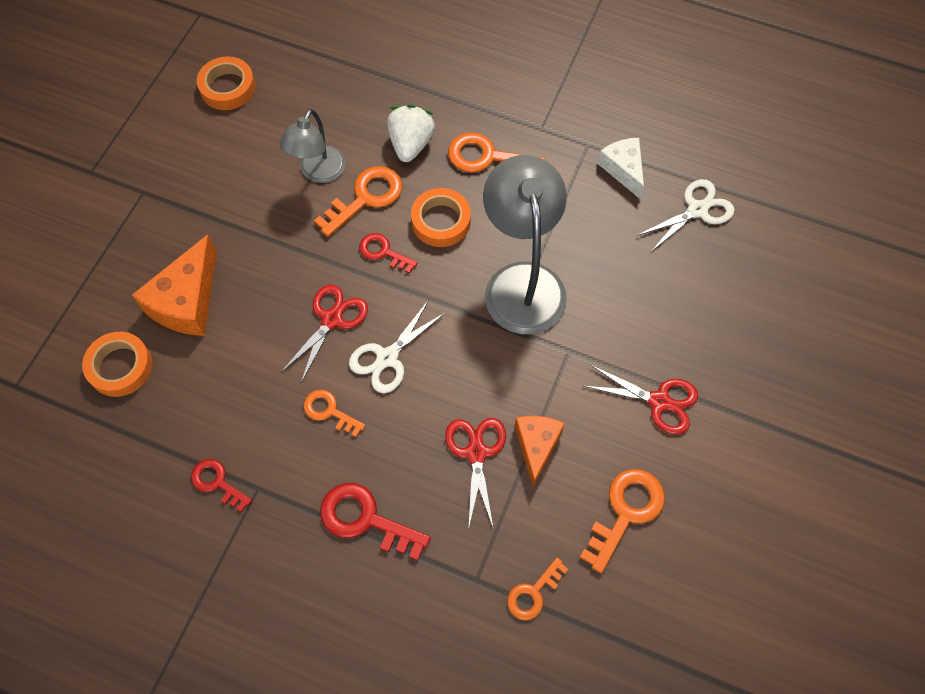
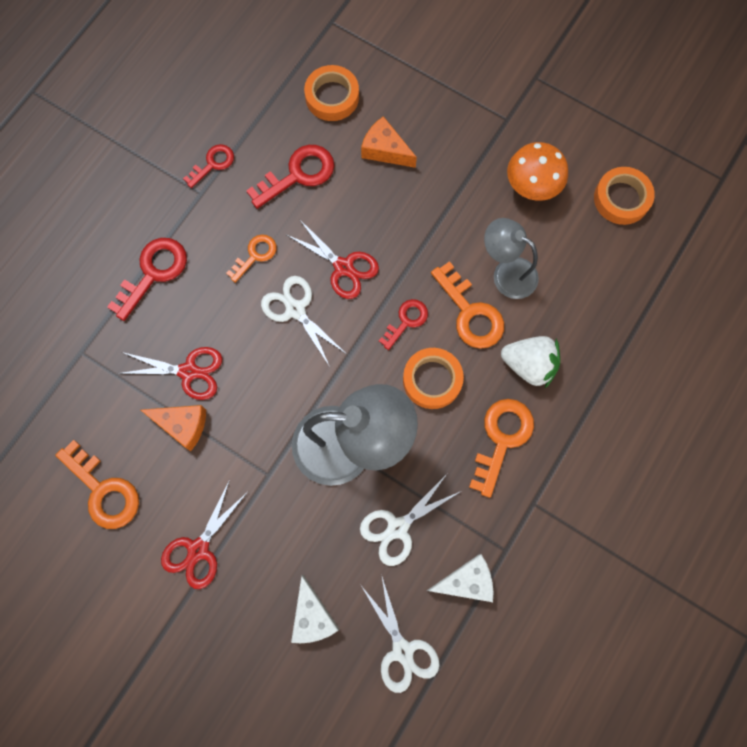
camera: 100 degrees right, 10 degrees up
orange cheese [132,234,217,336] -> orange cheese [361,116,417,168], size x0.65
orange key [507,558,568,621] -> none
none -> red key [246,145,334,209]
none -> white cheese [291,575,339,643]
none -> white scissors [360,474,461,566]
none -> orange mushroom [507,142,568,201]

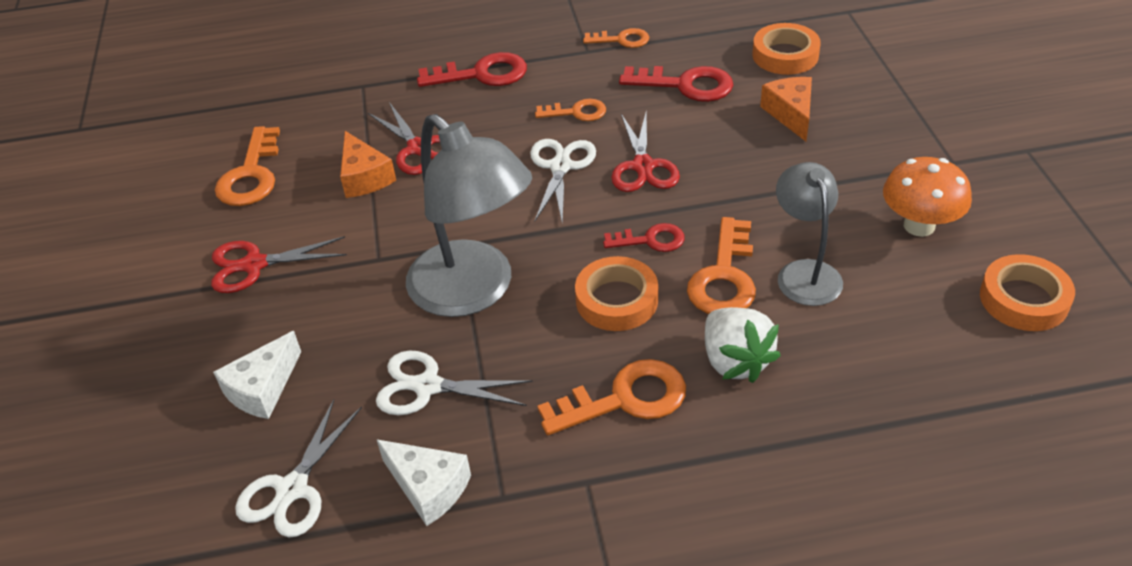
camera: 50 degrees right, 30 degrees down
red key [183,144,234,188] -> orange key [583,28,649,48]

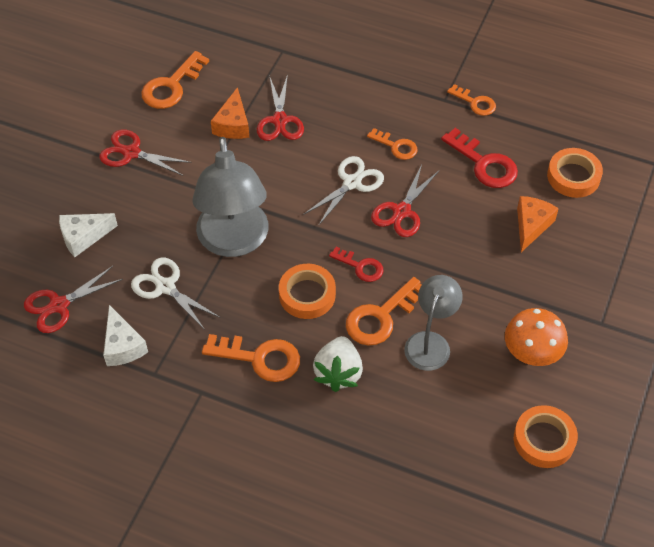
camera: 30 degrees right, 10 degrees up
white scissors [235,399,362,537] -> red scissors [24,266,123,333]
red key [417,52,527,87] -> none

